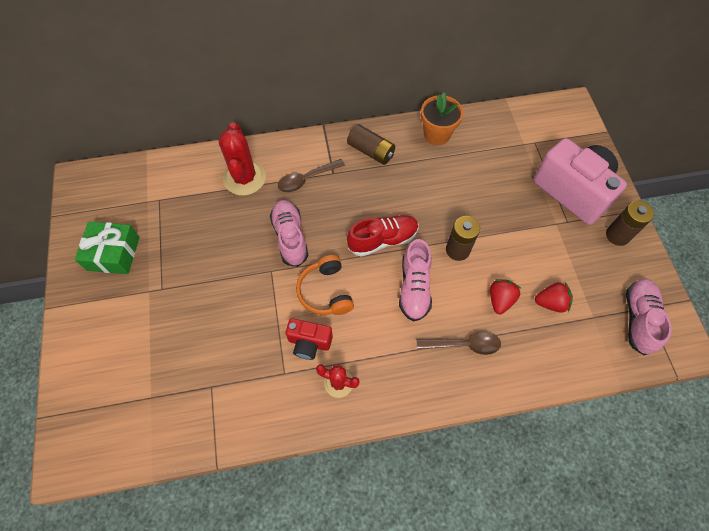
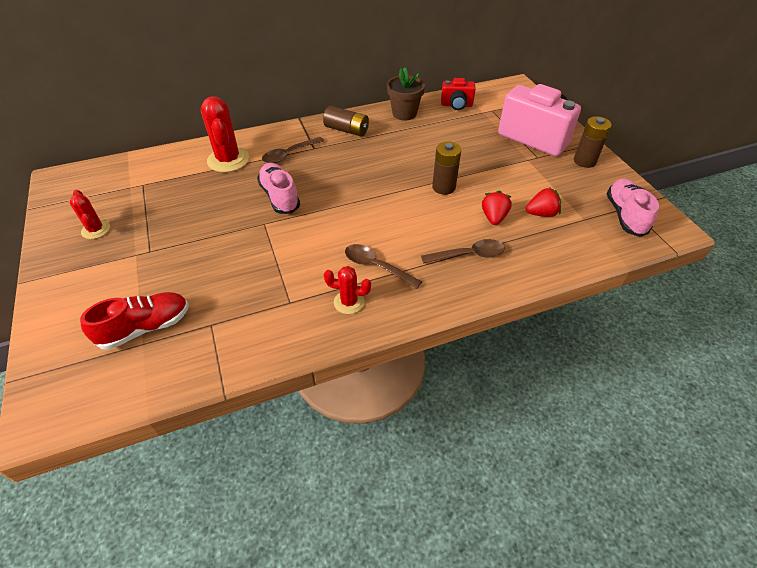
camera: 10 degrees left, 15 degrees down
green gift [75,222,140,274] -> red cactus [70,190,110,239]
red camera [286,318,333,360] -> red camera moved to [441,78,476,110]
orange headphones [296,255,354,315] -> none
red shoe [347,215,419,257] -> red shoe moved to [80,292,189,350]
pink shoe [399,239,432,322] -> none
orange flower pot [421,93,463,145] -> brown flower pot [387,67,425,121]
none -> brown spoon [345,244,422,289]

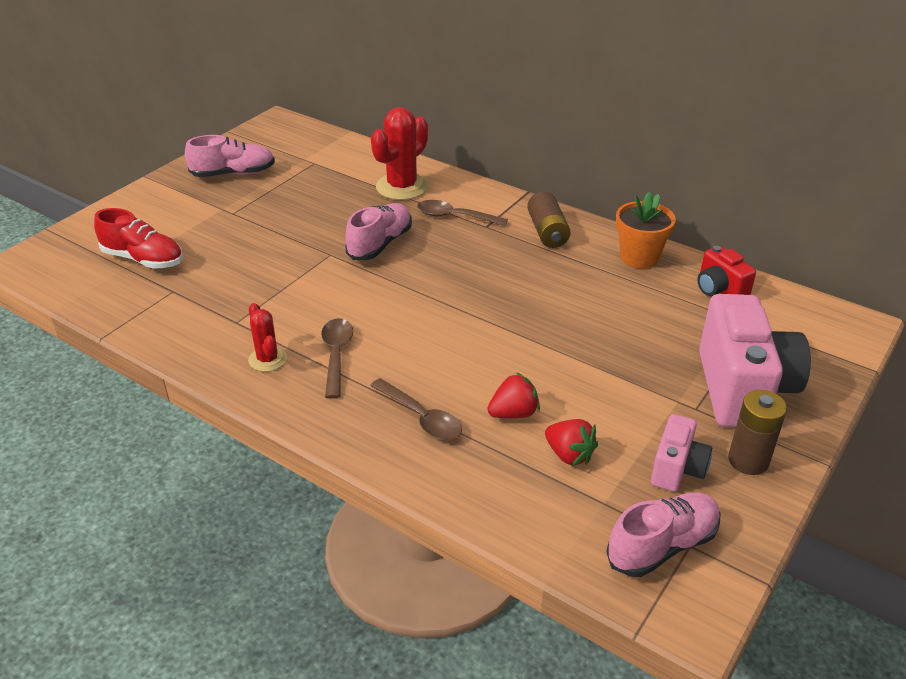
camera: 55 degrees right, 10 degrees down
red cactus [70,190,110,239] -> pink shoe [185,135,275,177]
brown flower pot [387,67,425,121] -> orange flower pot [616,192,676,269]
brown battery [432,141,461,195] -> none
none -> pink camera [651,414,712,492]

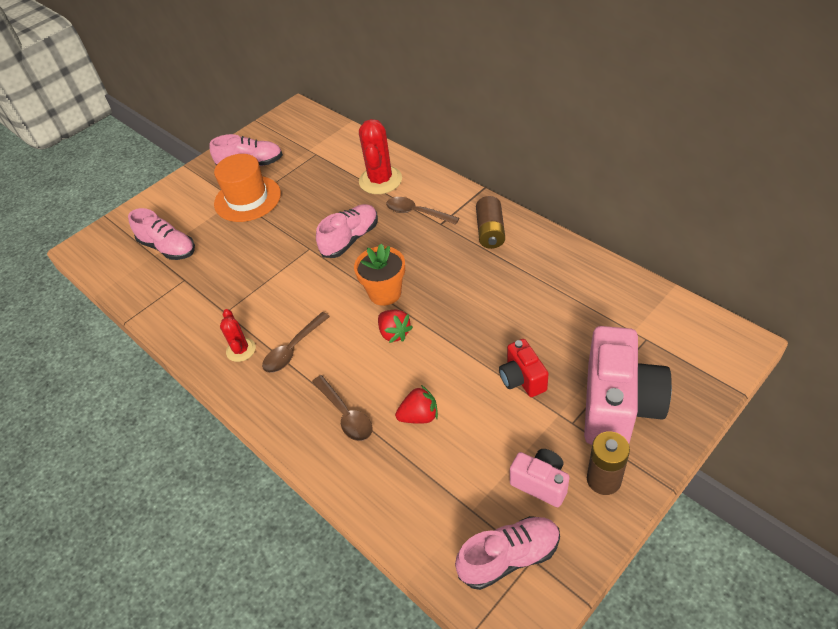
camera: 15 degrees right, 10 degrees up
red shoe [94,208,183,268] -> pink shoe [128,208,195,260]
brown spoon [321,318,353,399] -> brown spoon turned 150 degrees counterclockwise [262,312,330,373]
red cactus [371,107,428,200] -> red cactus turned 45 degrees counterclockwise [359,119,402,194]
red strawberry [545,419,598,466] -> red strawberry moved to [378,310,413,343]
orange flower pot [616,192,676,269] -> orange flower pot moved to [354,243,405,306]
pink camera [651,414,712,492] -> pink camera turned 90 degrees counterclockwise [510,449,570,507]
red camera [697,246,756,296] -> red camera moved to [499,339,549,397]
none -> orange hat [214,154,281,222]

